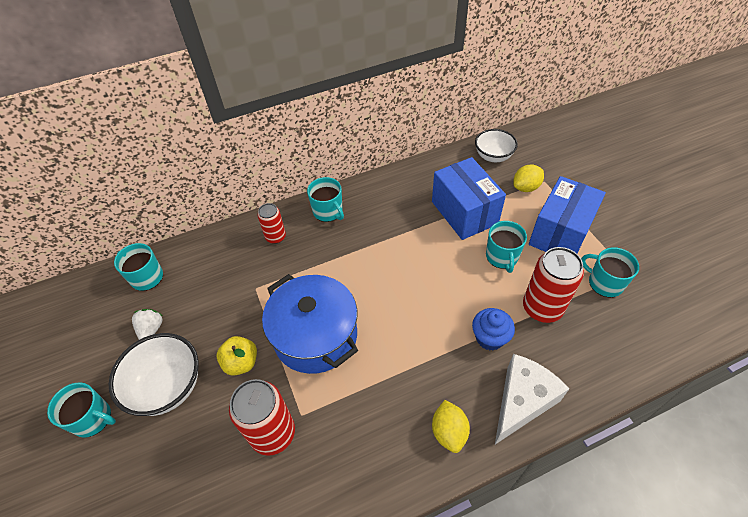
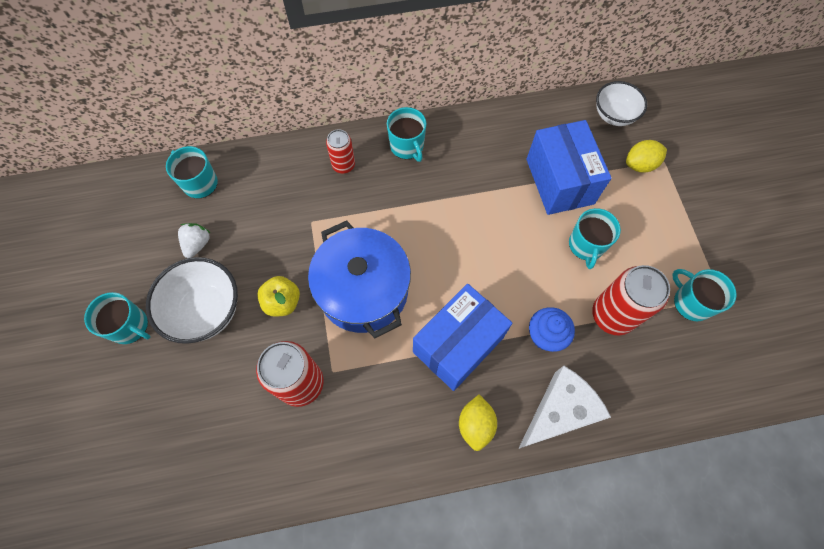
camera: 10 degrees right, 15 degrees up
blue box [529,176,606,253] -> blue box moved to [413,284,512,391]

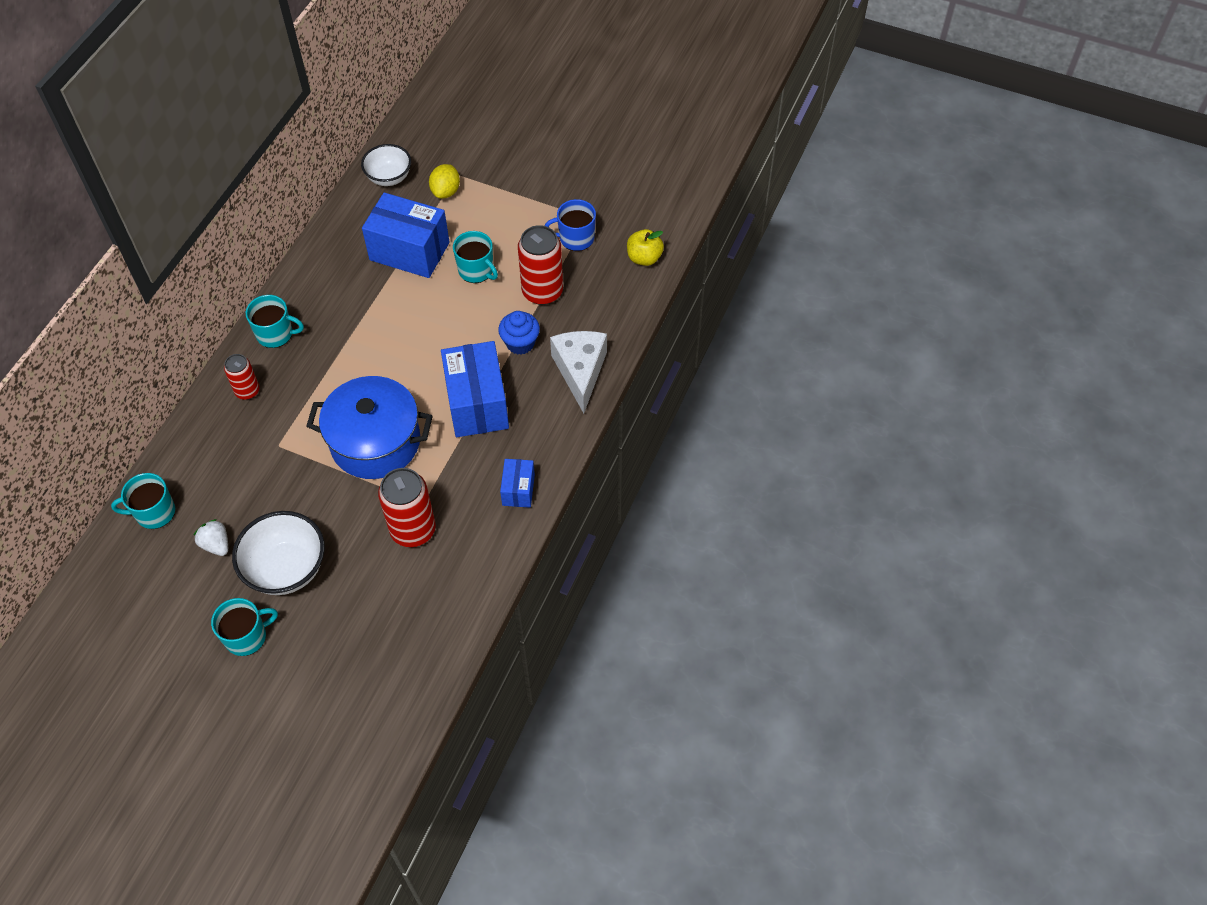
camera: 55 degrees left, 10 degrees down
yellow apple [257,276,300,317] -> yellow apple moved to [627,229,664,266]
yellow lemon [459,394,497,451] -> none
turquoise mug [672,269,737,321] -> blue mug [545,199,596,251]
none -> blue box [500,459,535,508]

